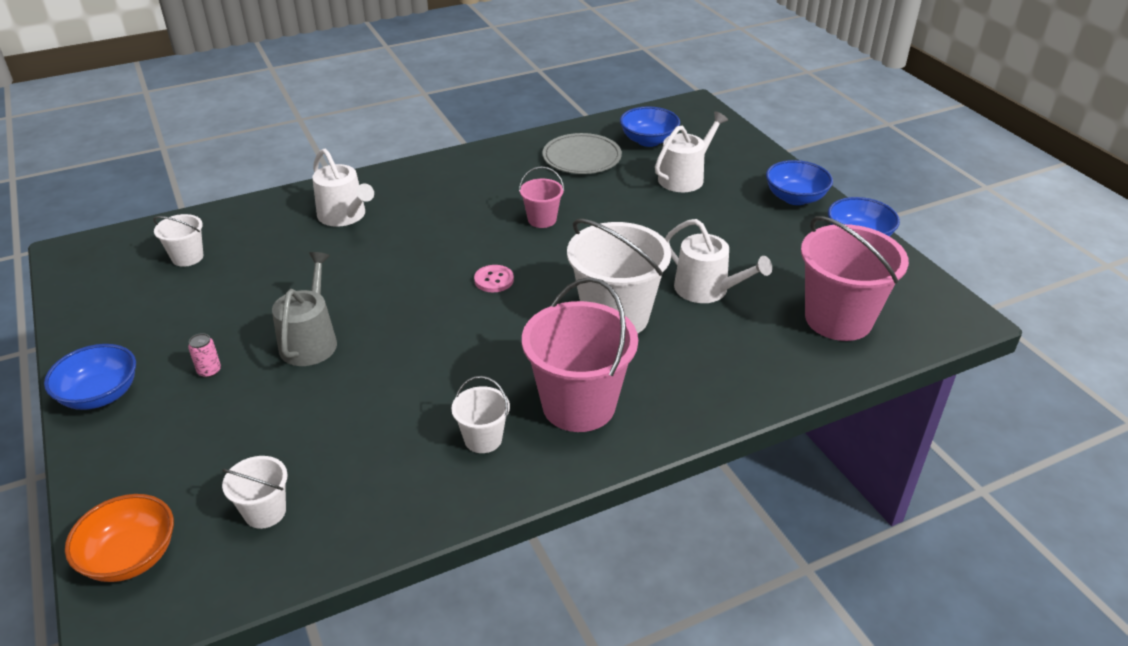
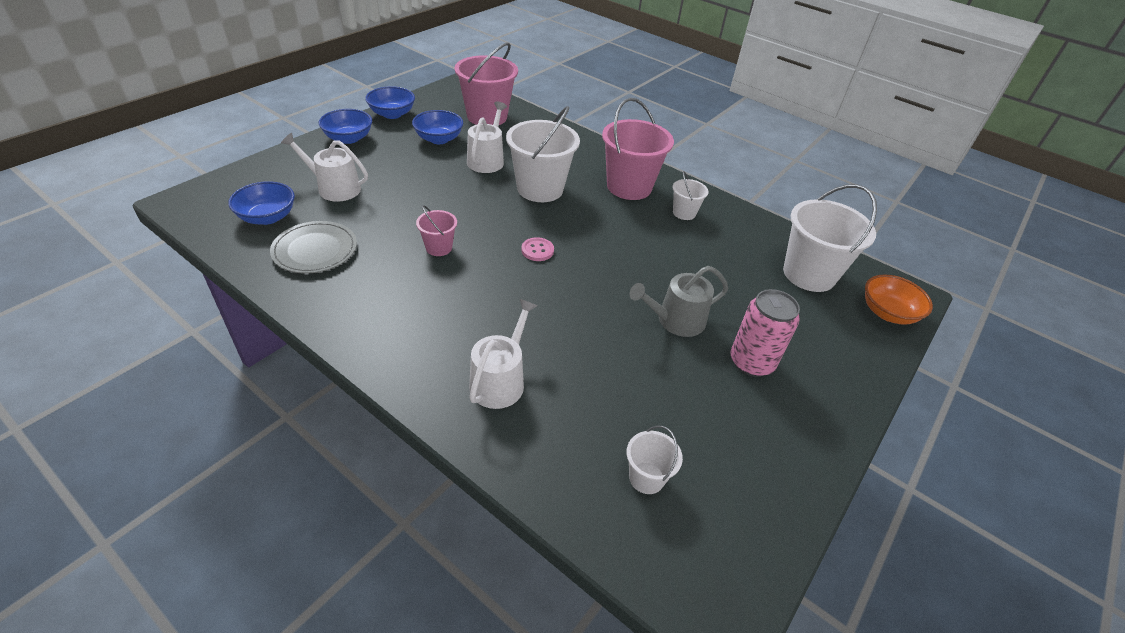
camera: 120 degrees left, 5 degrees up
blue bowl [44,344,136,410] -> blue bowl moved to [412,110,463,144]
pink can [188,333,221,378] -> pink can [731,289,800,377], size x2.30
white bucket [222,456,288,529] -> white bucket [783,184,877,292], size x2.02

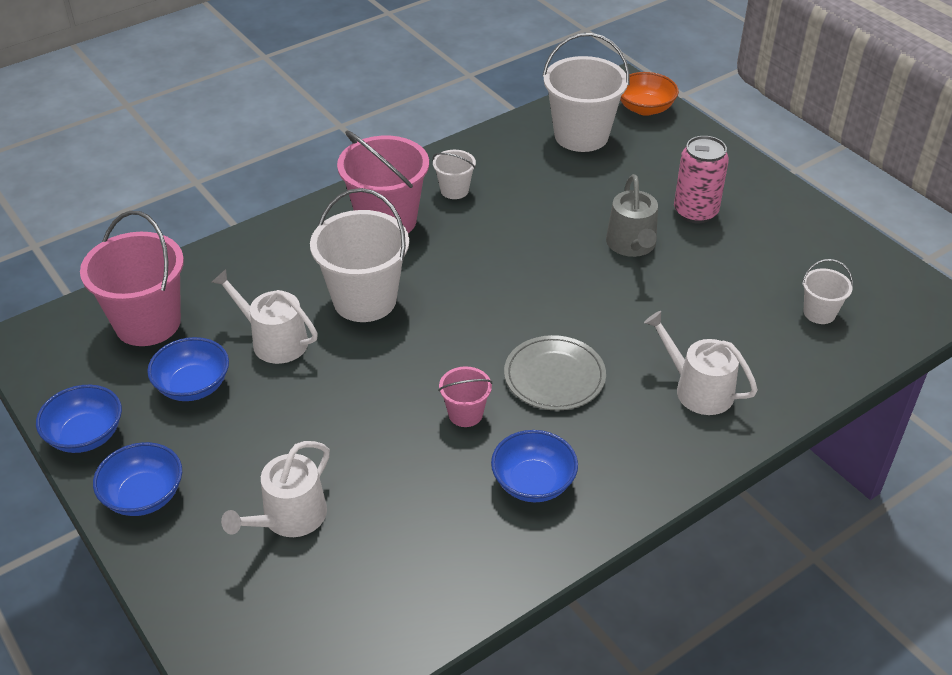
camera: 70 degrees left, 0 degrees up
blue bowl [228,181,295,225] -> blue bowl moved to [491,430,578,502]
grey plate [270,221,357,273] -> grey plate moved to [504,335,606,410]
pink button [521,237,554,261] -> none

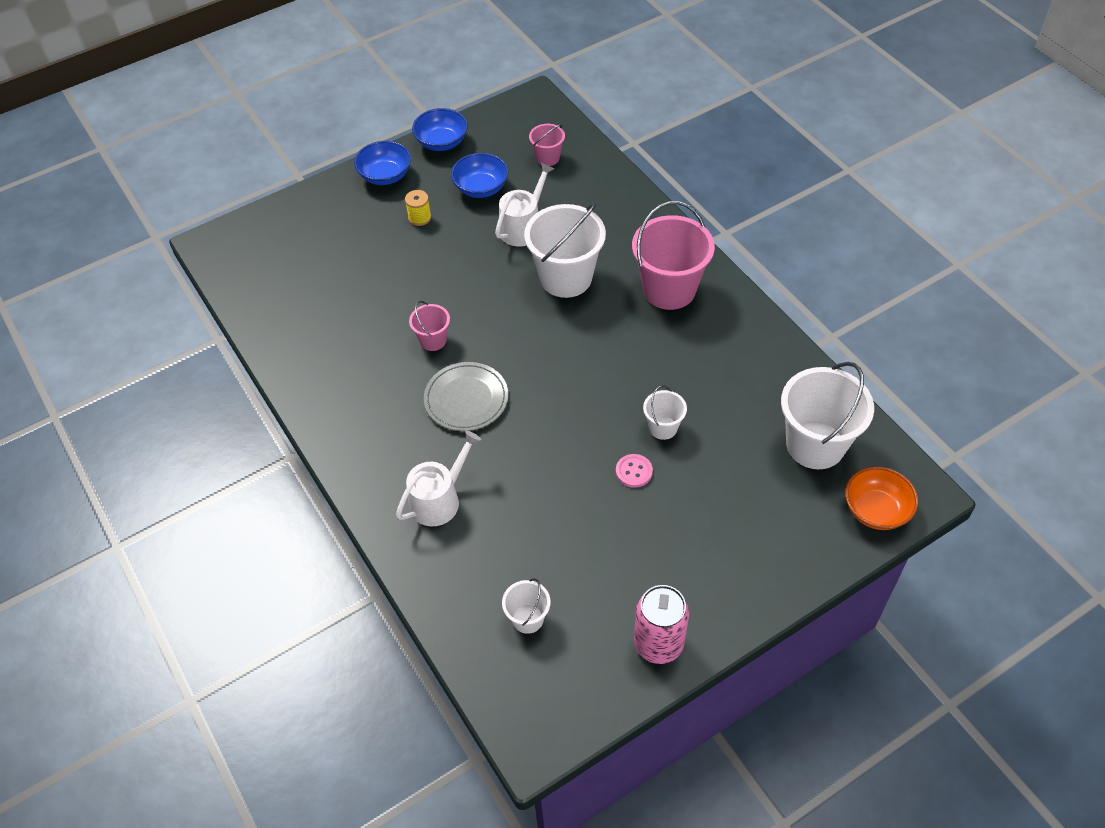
camera: 95 degrees right, 10 degrees up
pink bucket [80,211,184,346] -> pink bucket [529,124,565,166], size x0.50
white watering can [221,441,330,537] -> none
white bucket [433,150,476,199] -> white bucket moved to [643,385,687,440]
blue bowl [491,430,578,502] -> none
grey watering can [606,174,658,257] -> pink button [616,454,653,488]
pink can [674,136,729,223] -> pink can moved to [634,585,689,664]
none -> yellow spool [405,190,431,226]

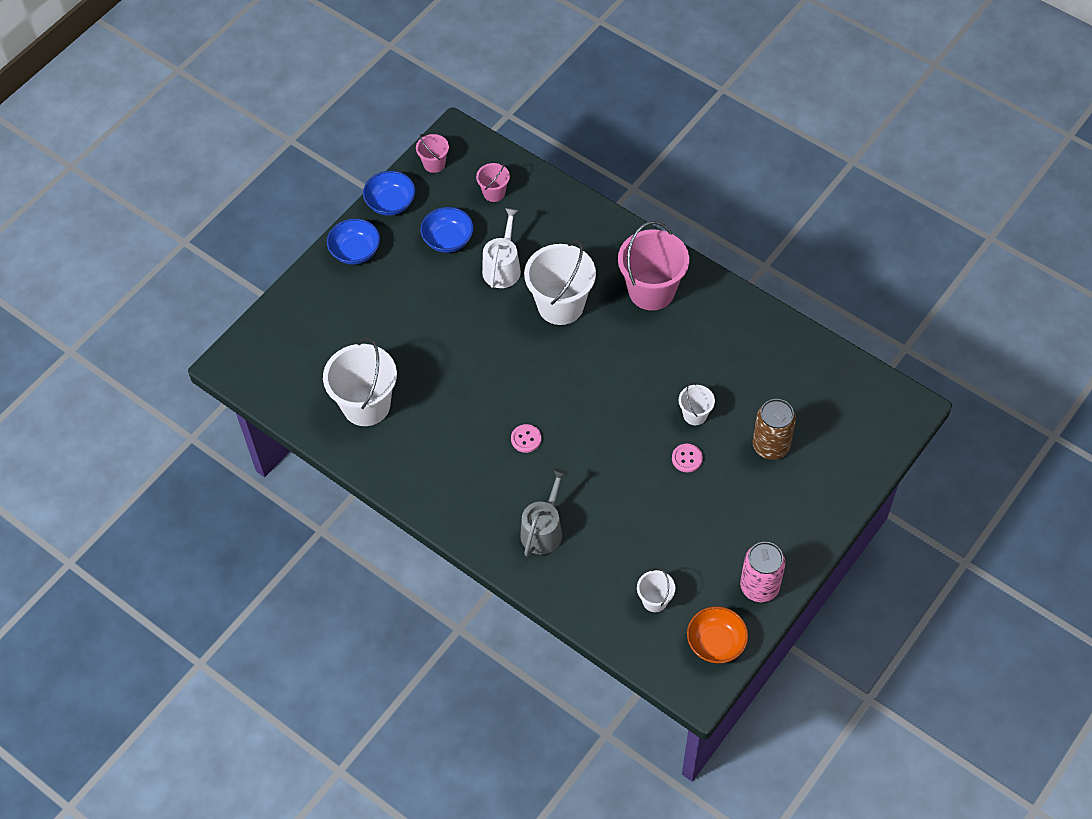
camera: 20 degrees left, 5 degrees up
white watering can [396,430,481,526] -> grey watering can [520,468,568,557]
yellow spool [405,190,431,226] -> none
pink bucket [409,301,450,351] -> pink bucket moved to [416,134,449,173]
grey plate [424,362,508,431] -> pink button [511,424,541,453]
white bucket [781,362,874,469] -> white bucket moved to [323,338,397,426]
orange bowl [845,467,918,530] -> orange bowl moved to [687,606,748,663]
none -> brown can [752,399,796,460]

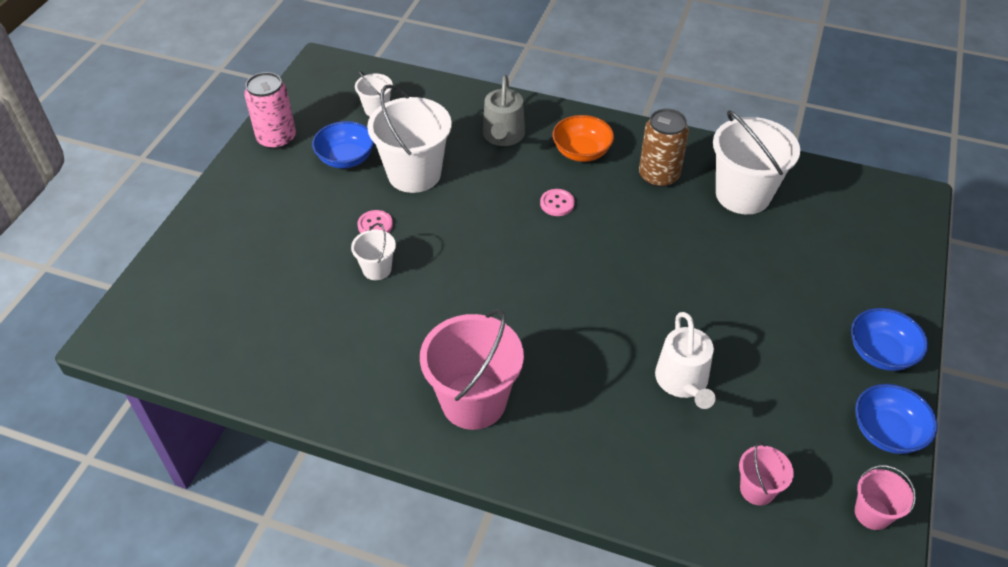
camera: 160 degrees right, 10 degrees down
blue bowl [420,207,474,253] -> blue bowl moved to [312,121,374,168]
white bucket [524,240,596,325] -> white bucket moved to [367,84,452,193]
orange bowl [687,606,748,663] -> orange bowl moved to [552,115,614,162]
brown can [752,399,796,460] -> brown can moved to [639,108,689,188]

